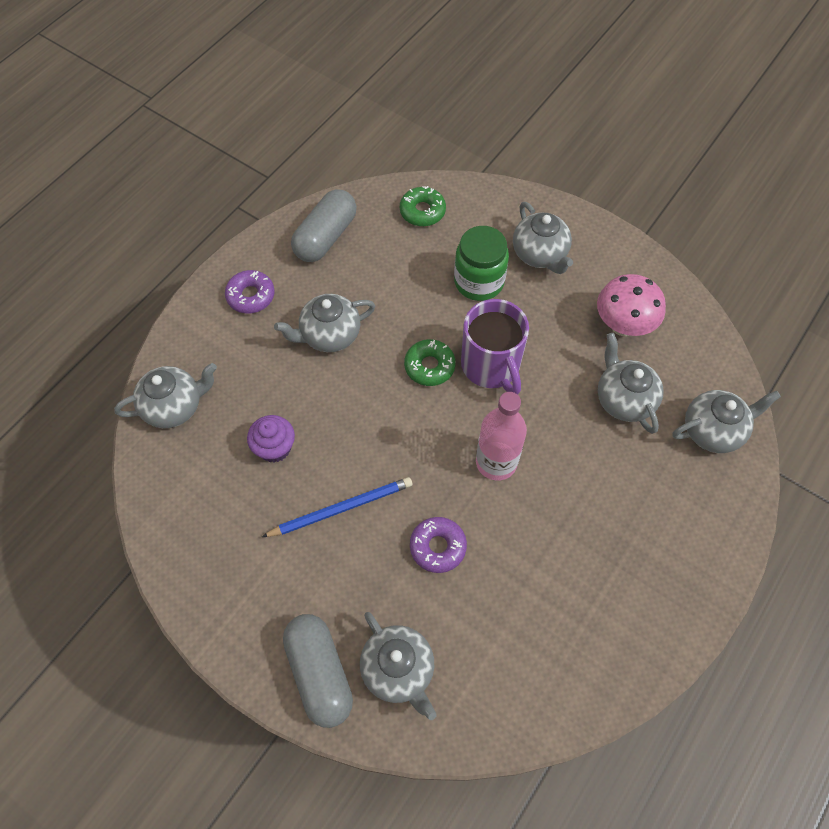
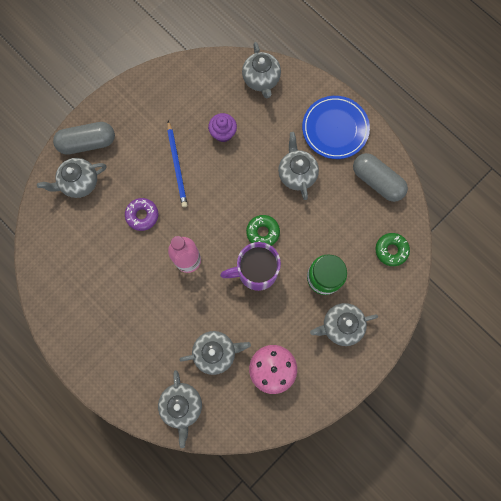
camera: 100 degrees right, 15 degrees up
purple donut [225,270,275,313] -> blue plate [302,96,370,159]

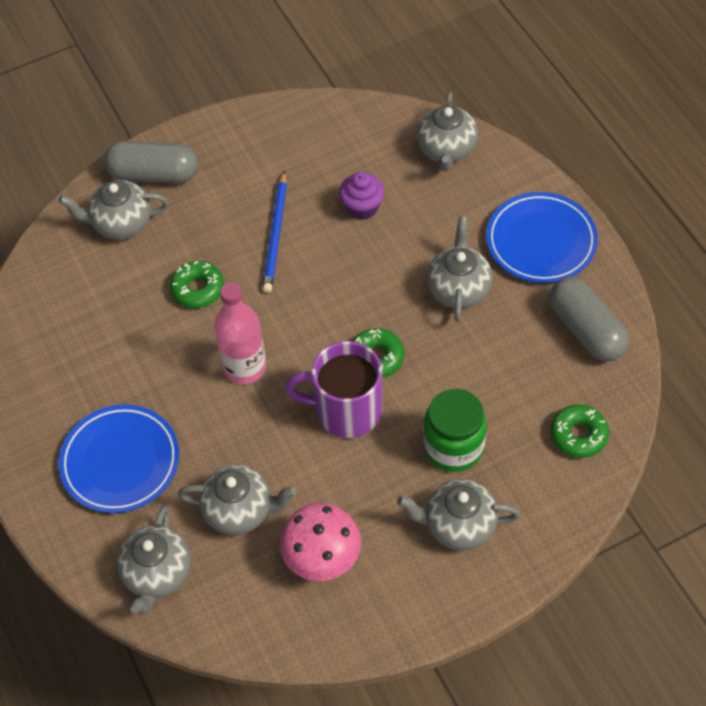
camera: 20 degrees right, 20 degrees down
purple donut [125,198,158,231] -> green donut [170,261,224,308]
none -> blue plate [59,405,179,513]

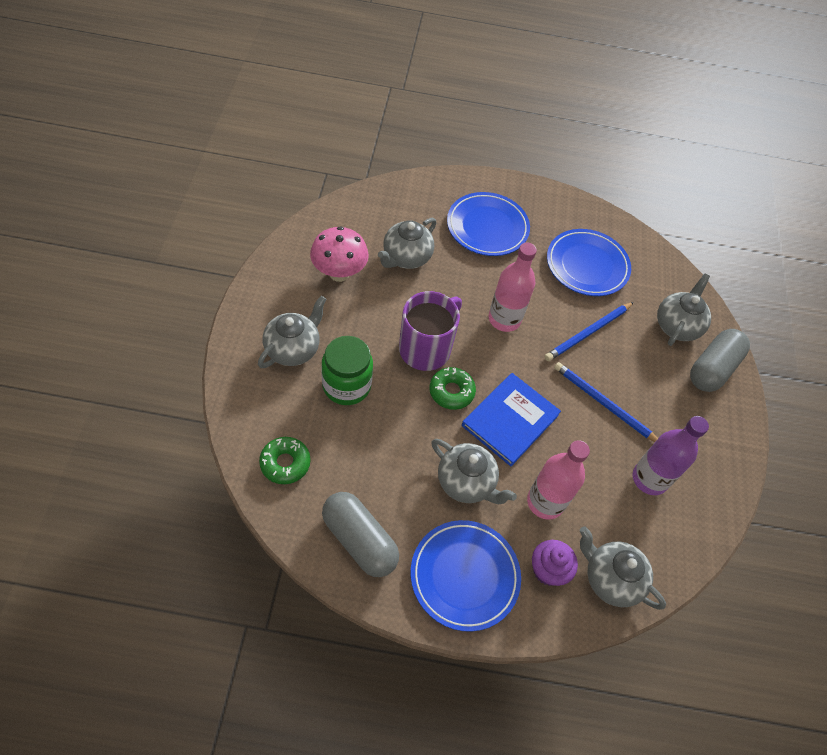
camera: 115 degrees right, 0 degrees up
grey teapot [117,506,191,614] -> none
green donut [170,261,224,308] -> blue pencil [545,302,634,361]
purple cupcake [339,172,385,220] -> purple cupcake moved to [532,540,578,586]
grey capsule [549,277,629,361] -> grey capsule turned 45 degrees clockwise [322,492,399,577]
none -> blue book [462,373,561,466]
none -> pink bottle [527,440,590,520]
none -> blue plate [547,229,631,296]
none -> purple bottle [633,416,709,495]

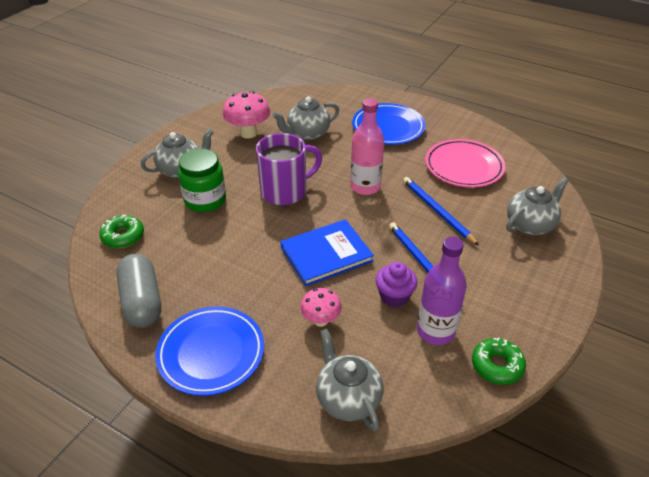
camera: 30 degrees right, 15 degrees down
green donut [429,367,476,410] -> green donut moved to [472,337,526,385]
grey teapot [432,439,517,504] -> none
pink bottle [527,440,590,520] -> pink mushroom [300,288,342,327]
purple cupcake [532,540,578,586] -> purple cupcake moved to [375,262,417,307]
blue pencil [545,302,634,361] -> blue pencil turned 75 degrees clockwise [403,177,479,246]
blue plate [547,229,631,296] -> pink plate [425,139,505,187]
grey capsule [690,329,750,392] -> none

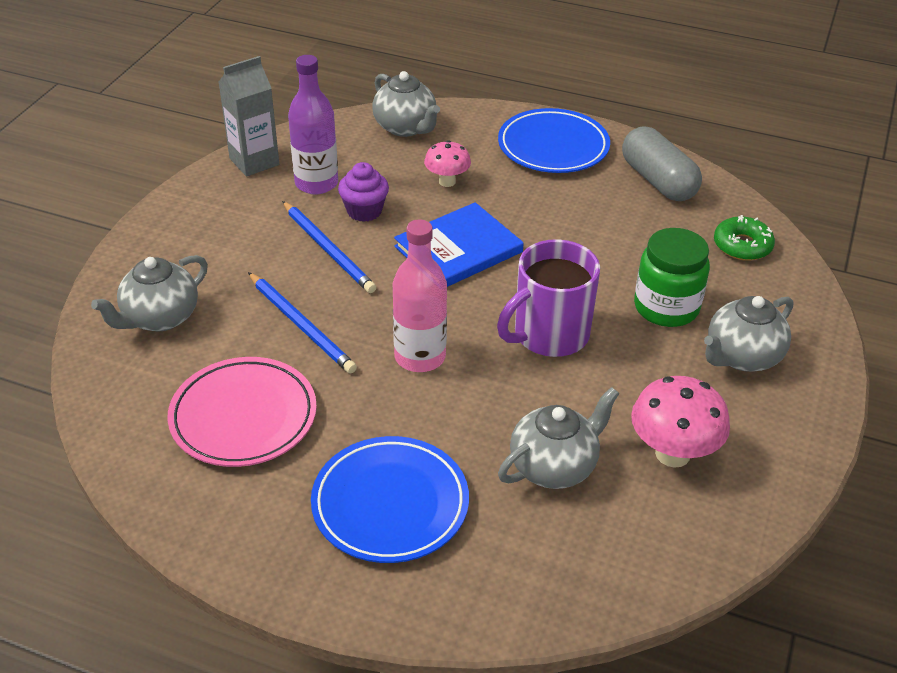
camera: 170 degrees right, 0 degrees up
green donut [472,337,526,385] -> grey carton [218,56,279,177]

